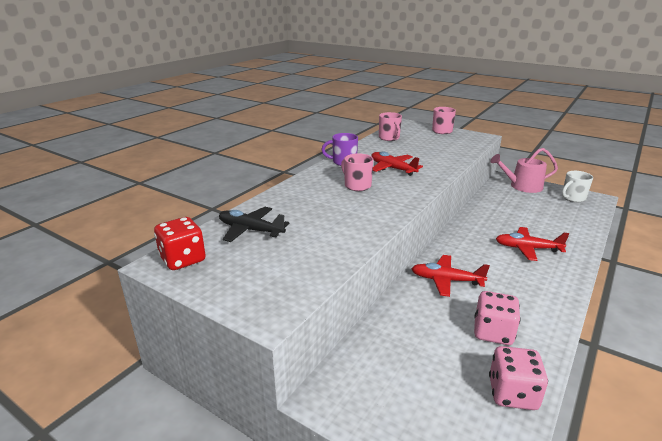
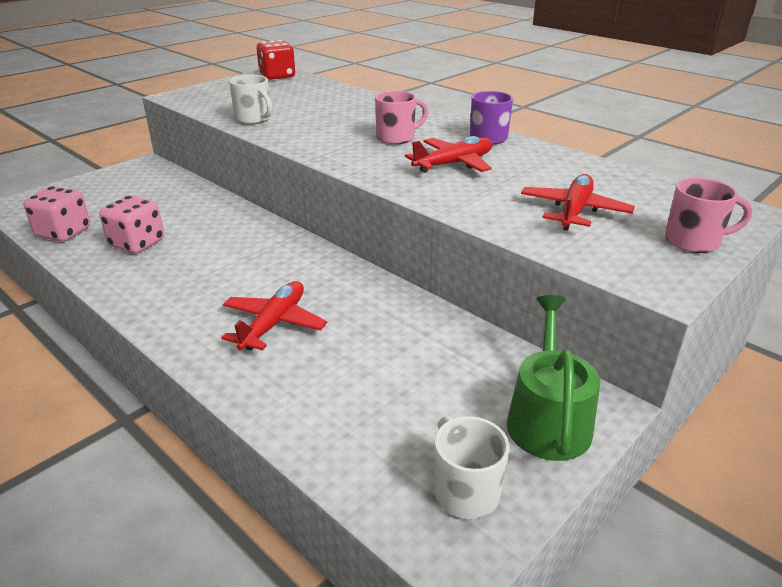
camera: 100 degrees right, 5 degrees up
black plane [219,207,290,242] -> none
pink mug [379,112,402,141] -> none
red plane [412,255,490,297] -> red plane moved to [521,174,635,231]
pink watering can [491,148,558,193] -> green watering can [507,295,600,461]
none -> white mug [229,75,272,124]

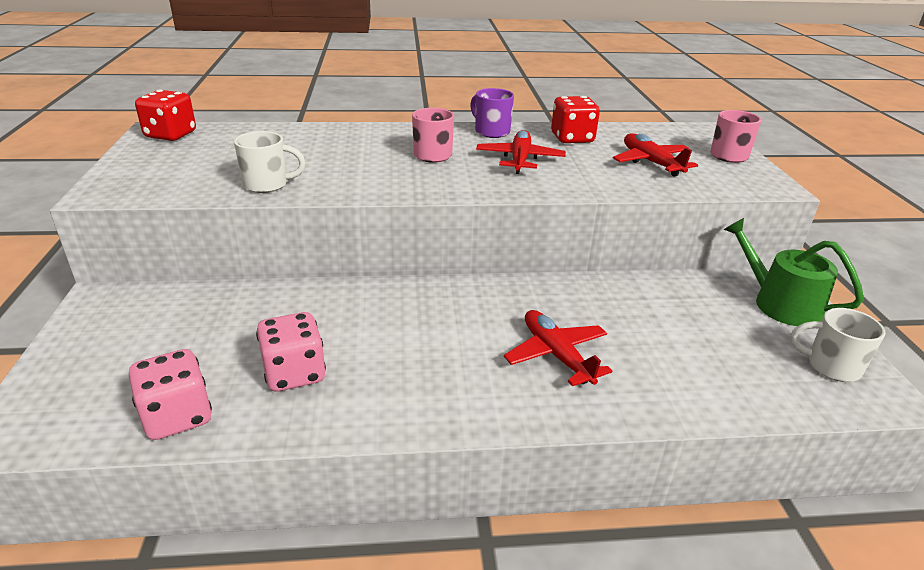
camera: 50 degrees left, 0 degrees up
none -> red dice [551,96,600,143]

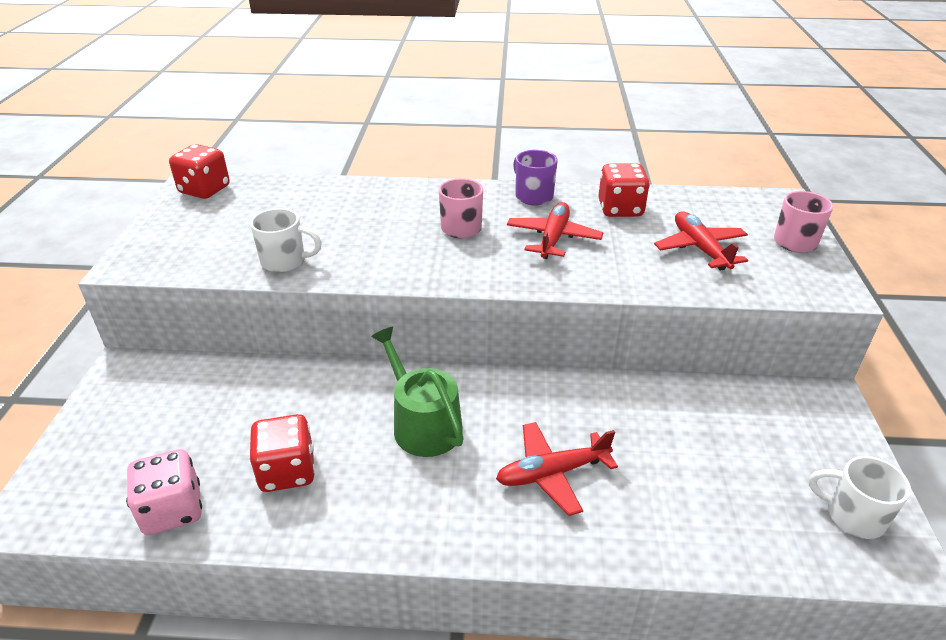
camera: 10 degrees right, 5 degrees up
pink dice [256,312,326,392] -> red dice [250,414,315,492]
red plane [504,310,612,386] -> red plane turned 90 degrees counterclockwise [496,422,618,516]
green watering can [723,218,864,326] -> green watering can moved to [371,327,464,457]

